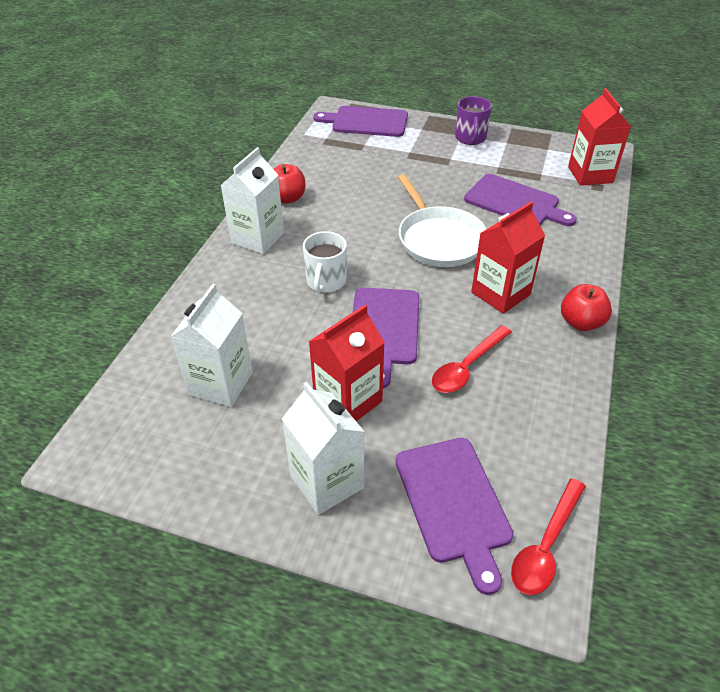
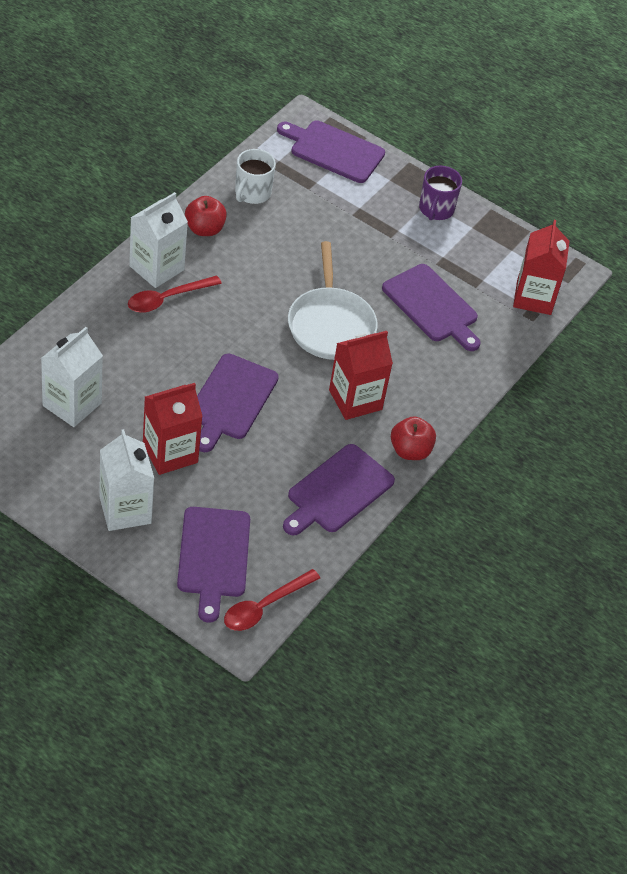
camera: 10 degrees right, 5 degrees up
white mug [303,231,347,293] -> white mug moved to [235,149,276,204]
red spoon [432,325,512,393] -> red spoon moved to [128,276,222,313]
none -> purple cutting board [283,444,395,536]

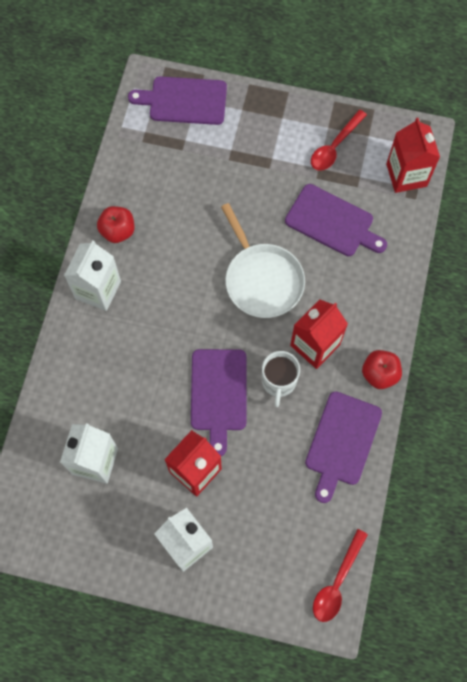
camera: 15 degrees left, 20 degrees up
red spoon [128,276,222,313] -> red spoon moved to [311,110,367,171]
purple cutting board [177,507,250,623] -> none
white mug [235,149,276,204] -> white mug moved to [262,351,300,407]
purple mug [419,166,462,220] -> none

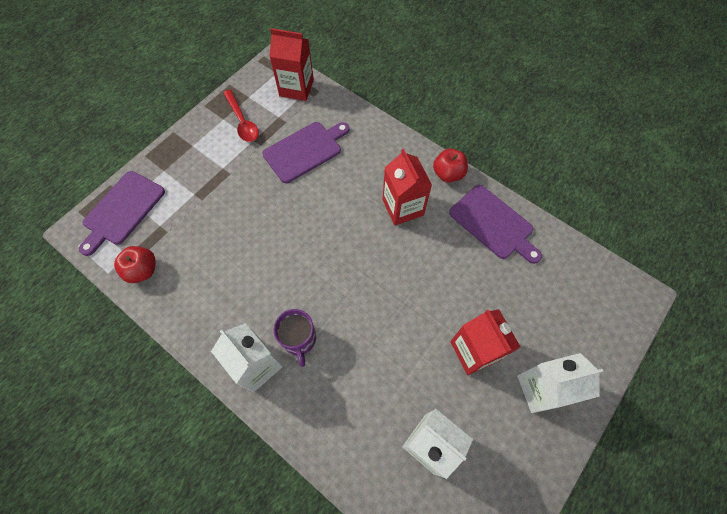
camera: 65 degrees left, 5 degrees down
red apple [97,206,135,243] -> red apple moved to [114,246,156,283]
purple cutting board [191,349,247,456] -> none
white pan [221,203,305,318] -> none
white mug [262,351,300,407] -> none
red spoon [313,529,368,622] -> none
none -> purple mug [273,309,316,367]

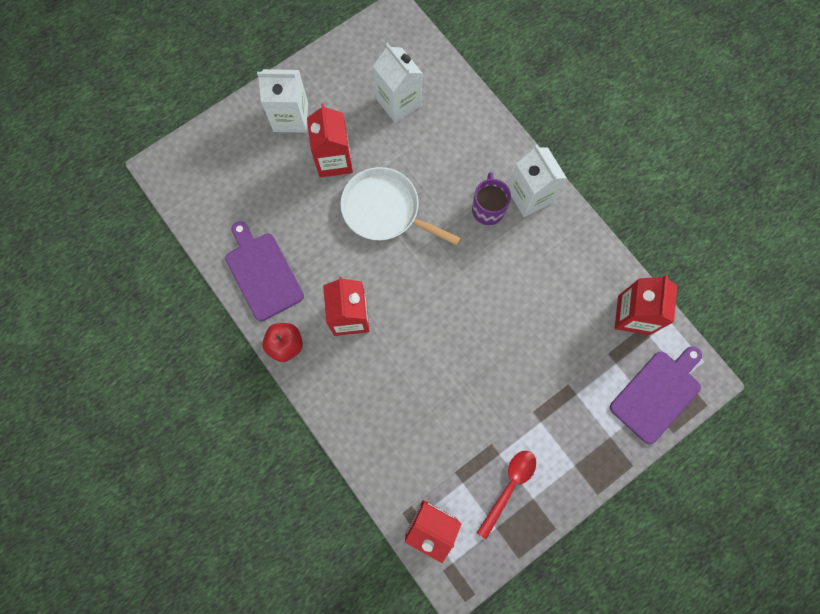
camera: 165 degrees left, 10 degrees up
red apple [114,246,156,283] -> red carton [615,275,677,335]
red spoon [223,90,259,142] -> red spoon turned 45 degrees clockwise [477,451,536,539]
purple cutting board [262,122,350,183] -> none
none -> white pan [340,167,461,246]

